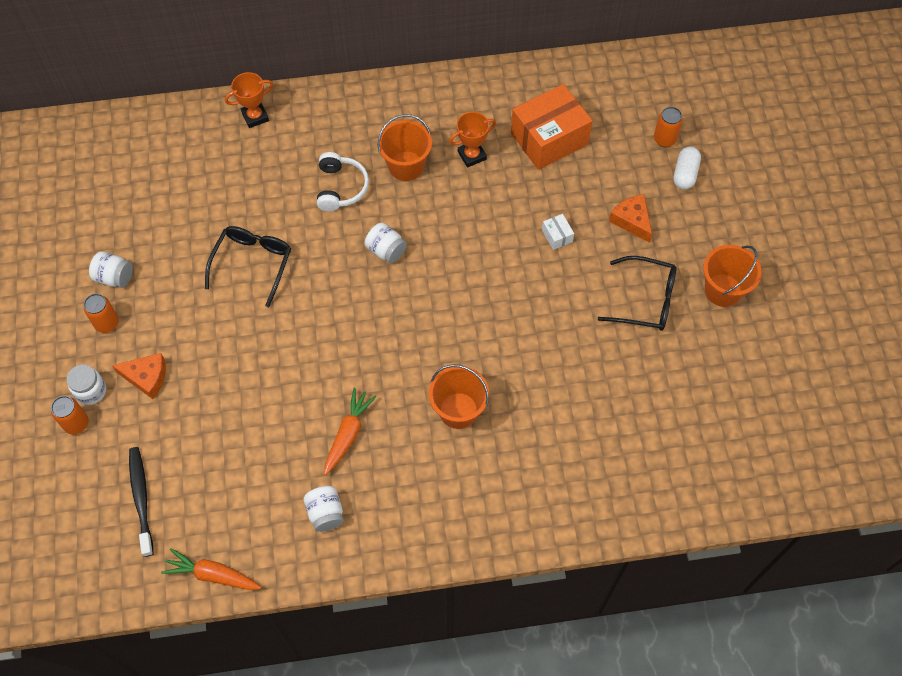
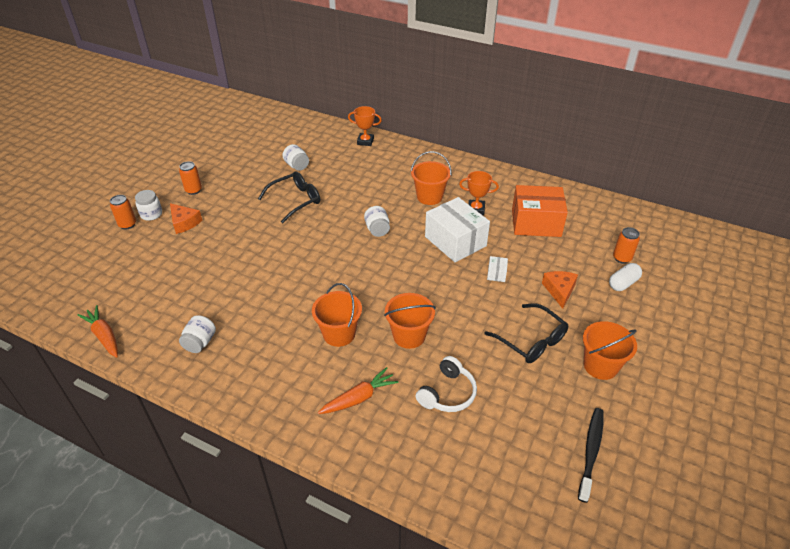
camera: 35 degrees right, 20 degrees down
white jar [89,251,133,288] -> white jar moved to [282,144,309,171]
black toothbrush [129,447,153,557] -> black toothbrush moved to [578,408,604,503]
white headphones [317,152,369,212] -> white headphones moved to [416,356,477,412]
orange carrot [324,388,377,475] -> orange carrot moved to [318,367,399,414]
none -> orange bucket [384,293,436,349]
none -> white box [425,197,490,262]

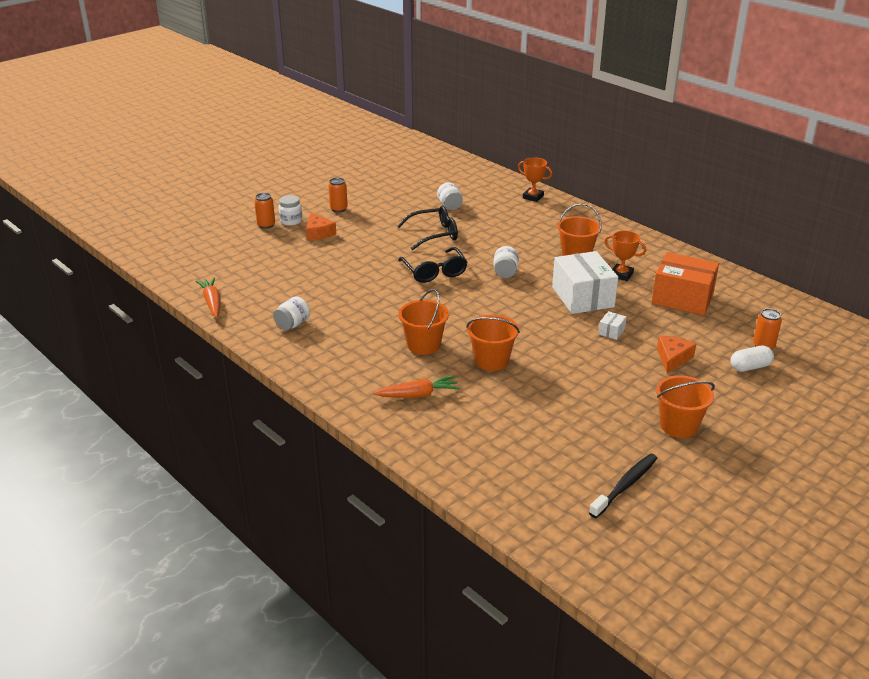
camera: 20 degrees right, 10 degrees down
white headphones [416,356,477,412] -> none
black glasses [484,303,569,363] -> black glasses moved to [398,247,468,283]

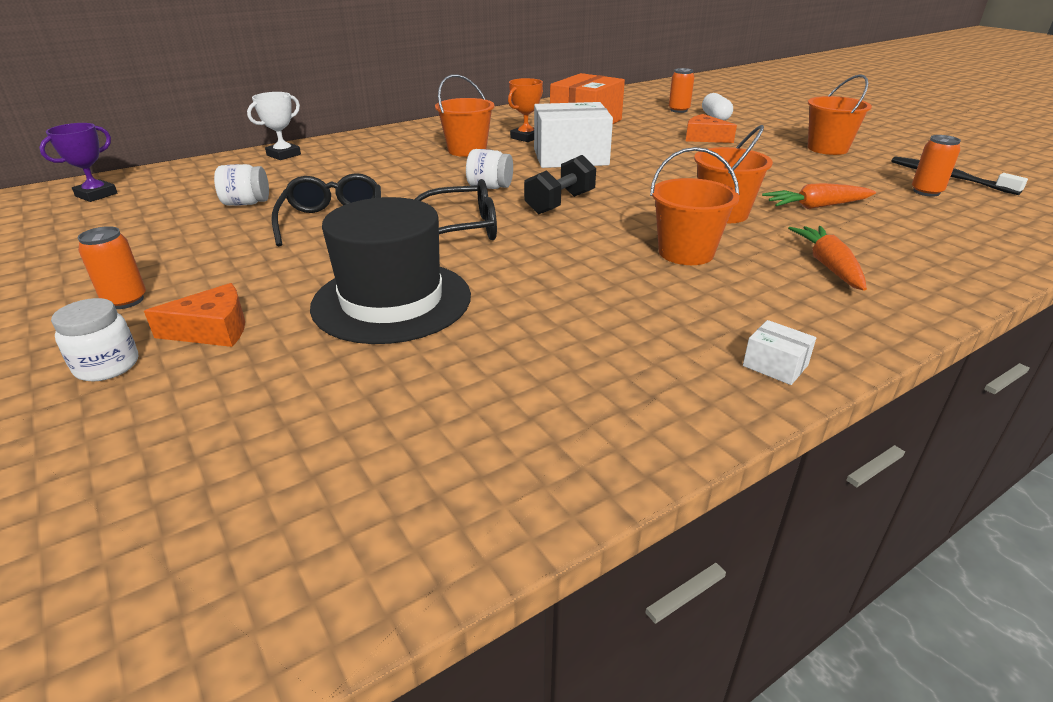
camera: 80 degrees left, 0 degrees up
orange carrot [196,277,221,318] -> orange carrot moved to [762,183,876,209]
orange can [254,193,275,229] -> orange can moved to [912,135,961,197]
white jar [273,296,310,330] -> none
orange trophy [518,158,552,202] -> white trophy [247,92,301,160]
white box [598,311,627,340] -> white box moved to [743,320,816,385]
none -> purple trophy [39,123,117,202]
none -> black hat [310,197,471,344]
none -> black dumbbell [524,155,596,214]

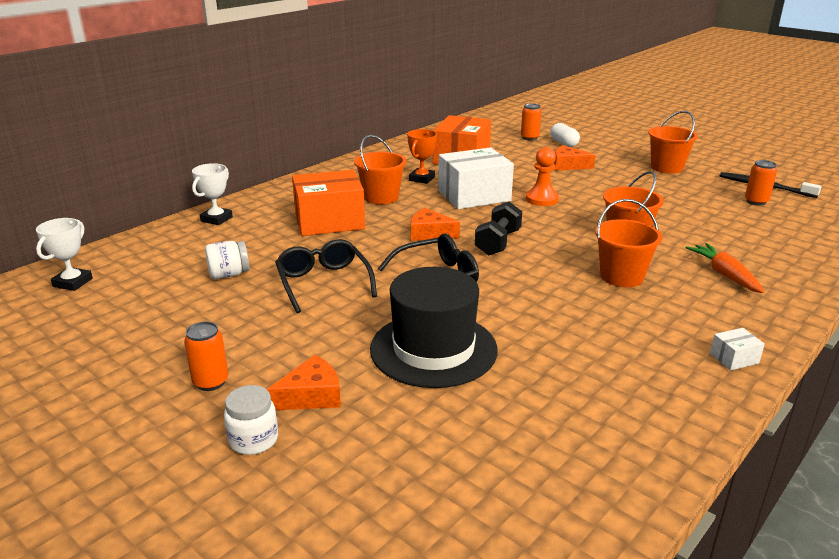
camera: 15 degrees left, 5 degrees down
purple trophy [39,123,117,202] -> white trophy [36,218,93,291]
white jar [466,149,513,189] -> orange cheese [411,208,460,241]
white box [743,320,816,385] -> white box turned 45 degrees counterclockwise [710,328,765,370]
orange carrot [762,183,876,209] -> none
none -> orange box [292,170,365,236]
none -> orange pawn [526,147,559,206]

